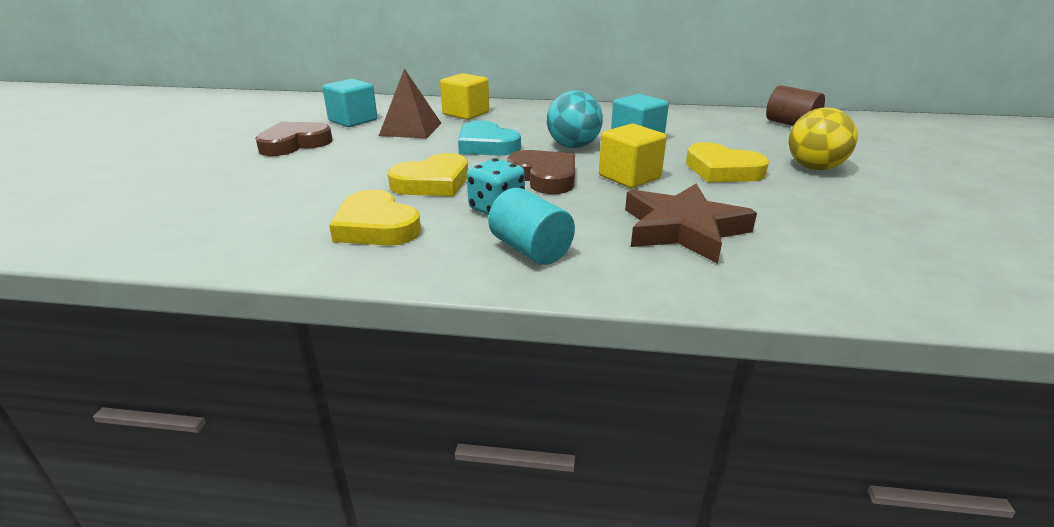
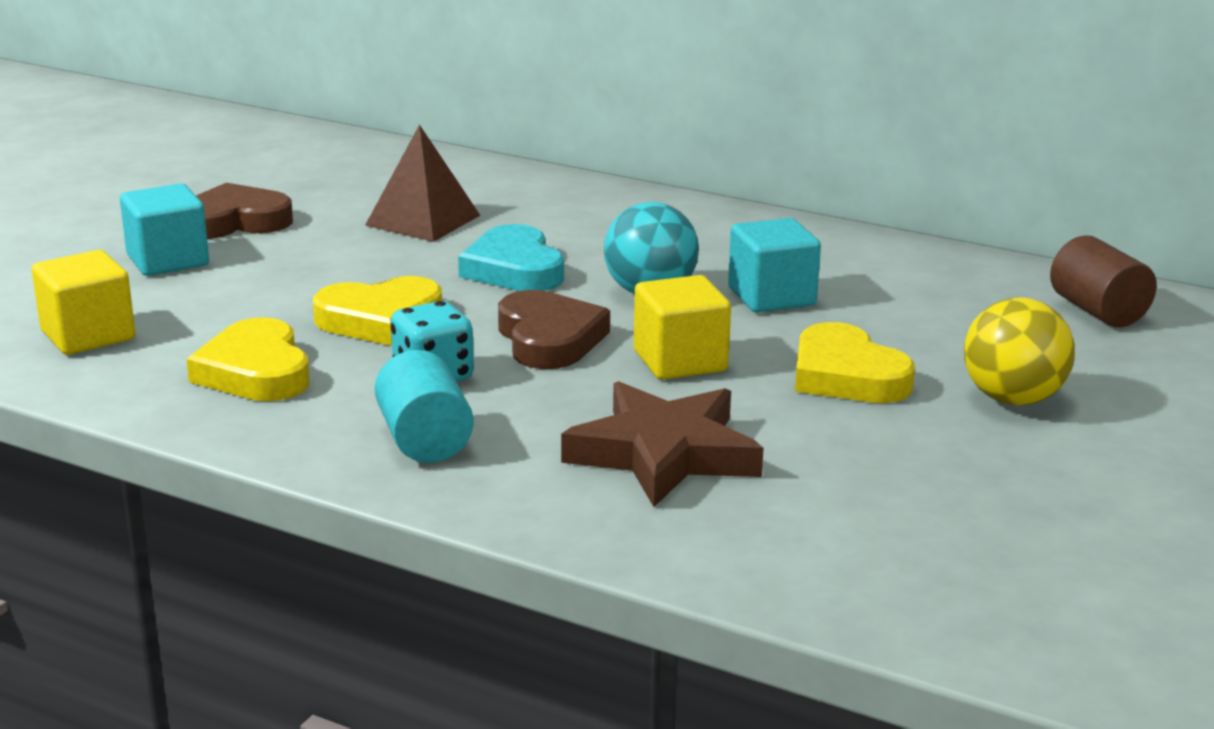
camera: 20 degrees right, 5 degrees down
turquoise cube [322,79,377,127] -> turquoise cube moved to [120,184,209,276]
yellow cube [440,73,489,120] -> yellow cube moved to [32,250,135,355]

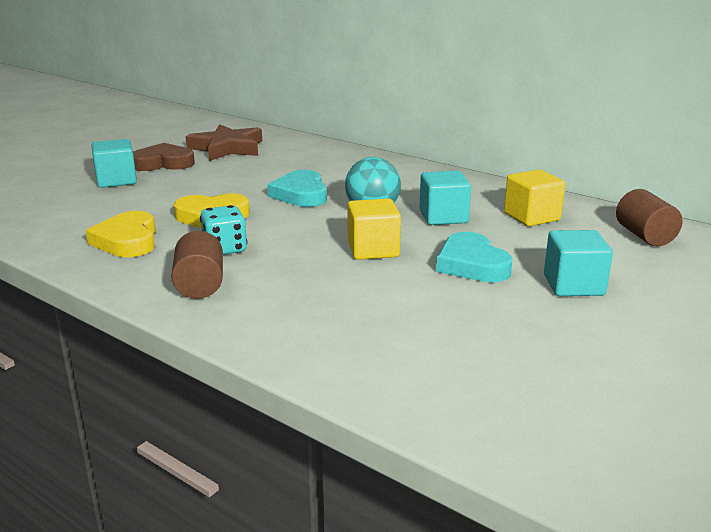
camera: 10 degrees right, 0 degrees up
yellow cube [32,250,135,355] -> yellow cube moved to [504,169,565,226]
brown pyramid [365,124,480,242] -> none
turquoise cylinder [375,350,474,463] -> brown cylinder [171,231,223,299]
brown heart [498,290,610,369] -> none
brown star [561,381,763,507] -> brown star moved to [185,124,262,161]
yellow heart [795,322,915,403] -> turquoise heart [436,232,513,282]
yellow ball [964,297,1075,406] -> turquoise cube [544,230,613,296]

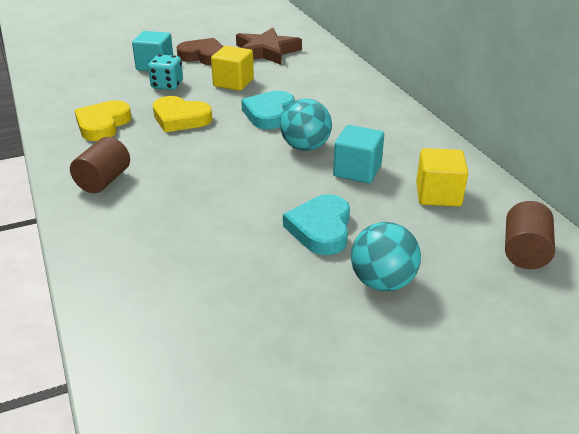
camera: 30 degrees right, 10 degrees up
turquoise dice [200,205,247,255] -> turquoise dice moved to [148,54,183,90]
yellow cube [348,199,401,260] -> yellow cube moved to [211,46,254,91]
turquoise cube [544,230,613,296] -> turquoise ball [351,222,421,291]

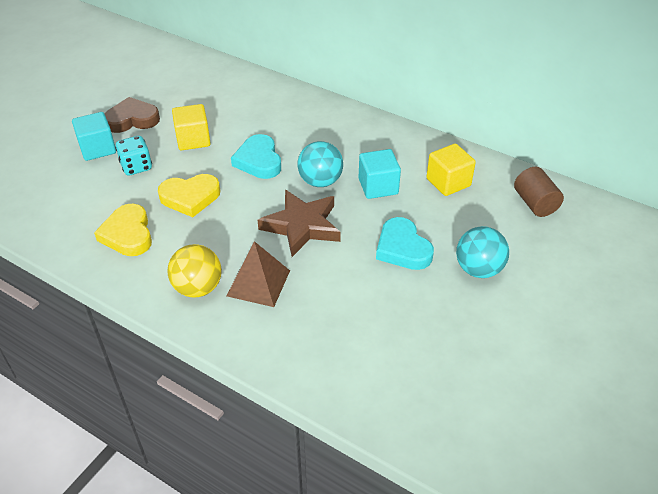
camera: 35 degrees left, 10 degrees up
brown cylinder [70,137,130,193] -> yellow ball [167,244,222,298]
brown star [236,28,302,65] -> brown star moved to [258,190,341,257]
none -> brown pyramid [227,241,290,307]

